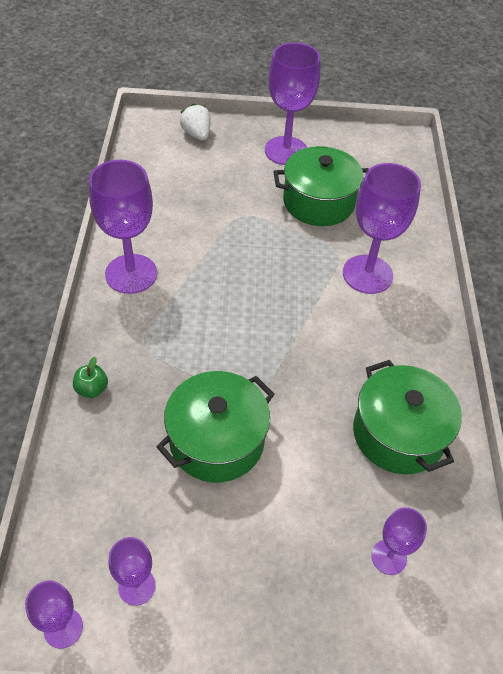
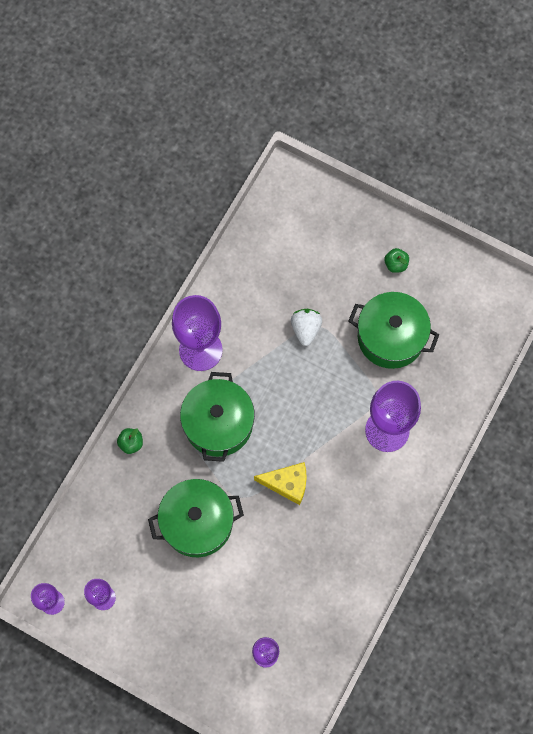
camera: 30 degrees right, 20 degrees up
white strawberry [180,104,211,141] -> white strawberry moved to [291,309,322,346]
purple goblet [265,43,320,165] -> green apple [384,248,409,273]
green pot [353,360,462,474] -> green pot moved to [180,372,255,462]
none -> yellow cheese [254,462,307,505]

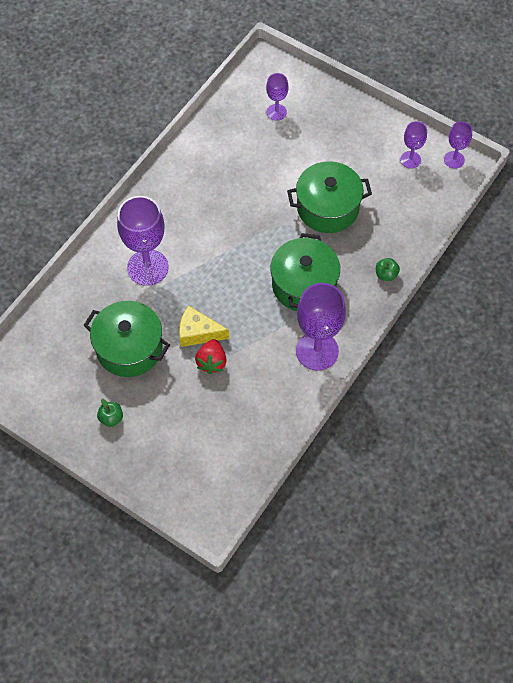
camera: 175 degrees left, 10 degrees down
yellow cheese [254,462,307,505] -> yellow cheese moved to [179,305,229,347]
white strawberry [291,309,322,346] -> red strawberry [195,339,227,374]

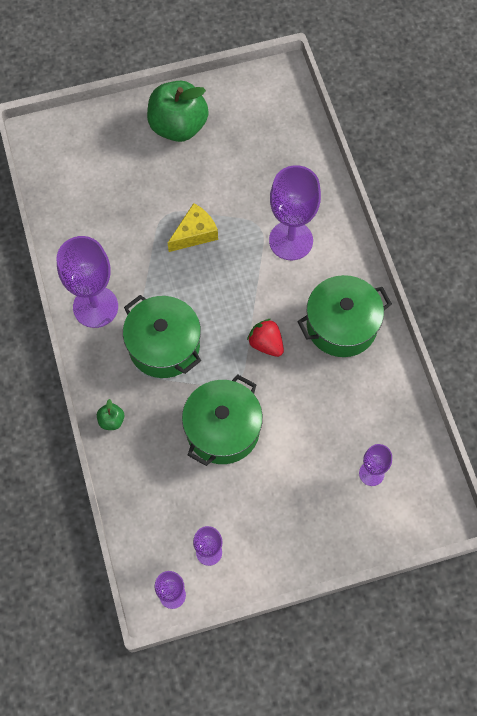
camera: 130 degrees right, 5 degrees up
green pot [83,301,170,377] -> green pot moved to [297,275,392,357]
green apple [97,399,123,427] -> green apple [147,81,209,142], size x2.46
red strawberry [195,339,227,374] -> red strawberry moved to [247,319,284,357]

